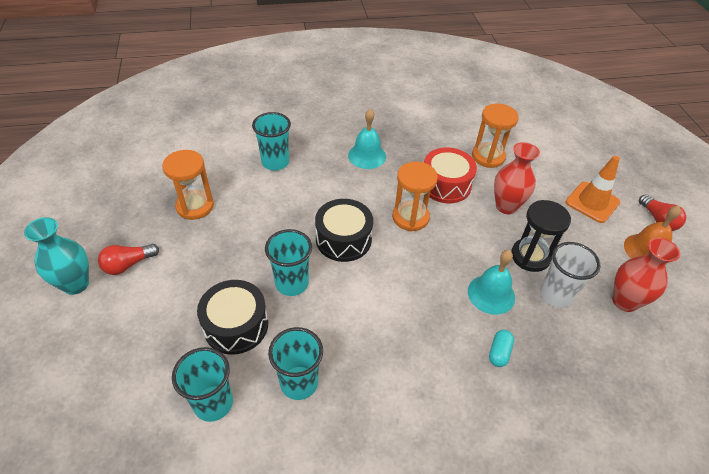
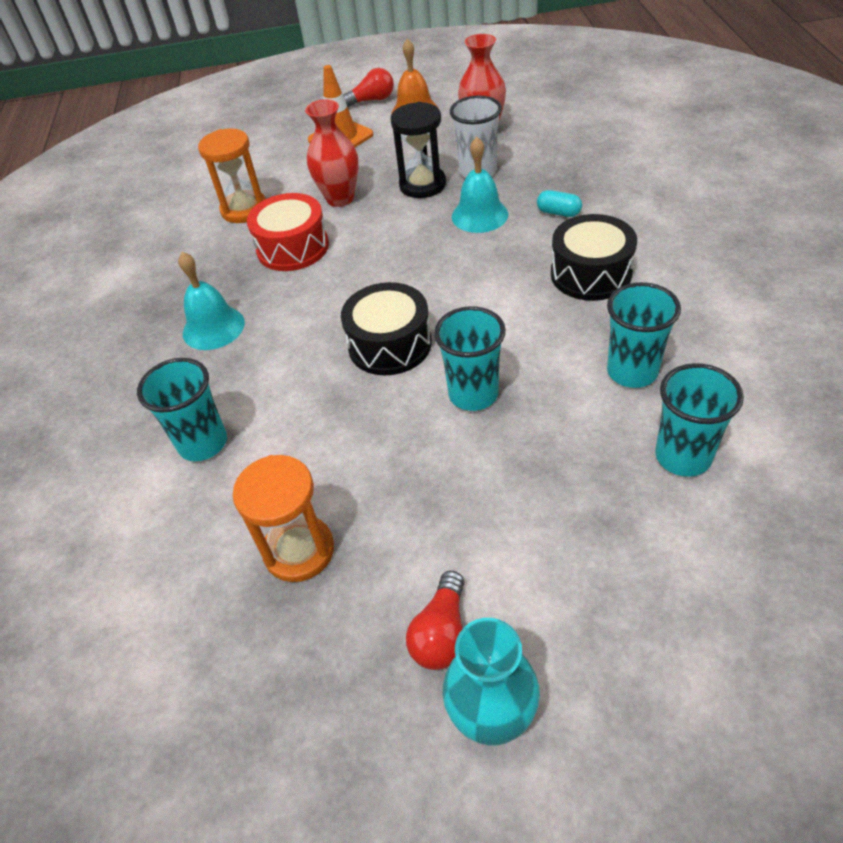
camera: 80 degrees left, 0 degrees up
red light bulb [98,244,159,275] -> red light bulb turned 45 degrees clockwise [406,571,464,670]
black drum [197,280,268,355] -> black drum moved to [551,214,637,301]
orange hourglass [392,162,438,231] -> none

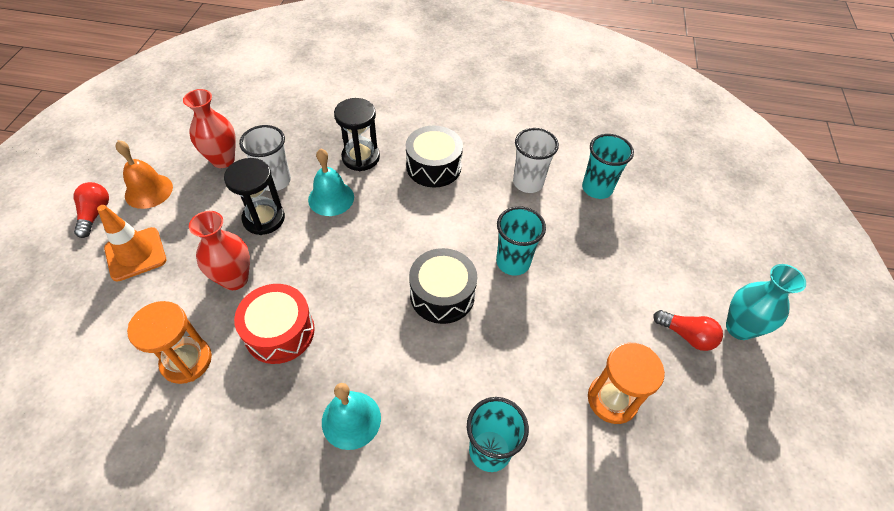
camera: 80 degrees left, 5 degrees up
turquoise capsule [537,190,582,217] -> black hourglass [334,98,380,171]
turquoise cup [607,282,681,388] -> white cup [513,128,559,193]

